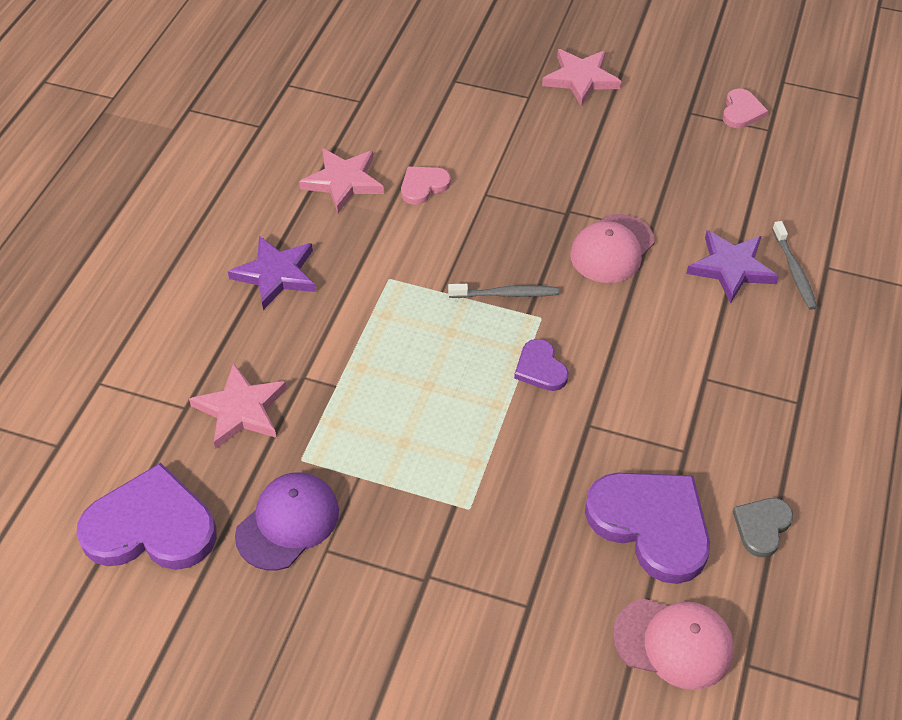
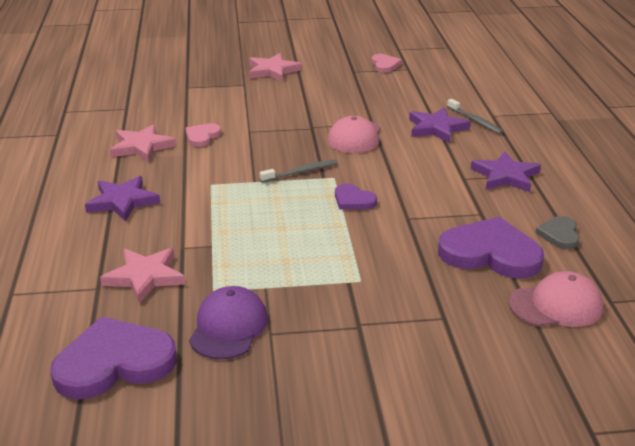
camera: 25 degrees left, 20 degrees down
none -> purple star [471,151,541,192]

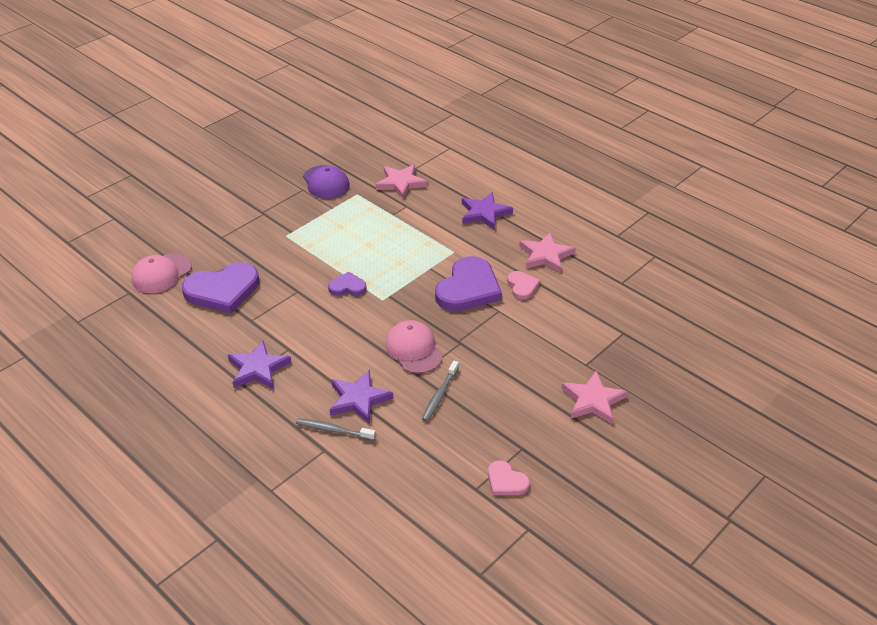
camera: 140 degrees right, 10 degrees up
purple heart [50,316,177,400] -> purple heart moved to [435,256,502,311]
grey toothbrush [260,159,338,183] -> grey toothbrush moved to [422,361,459,421]
grey heart [535,216,580,249] -> none

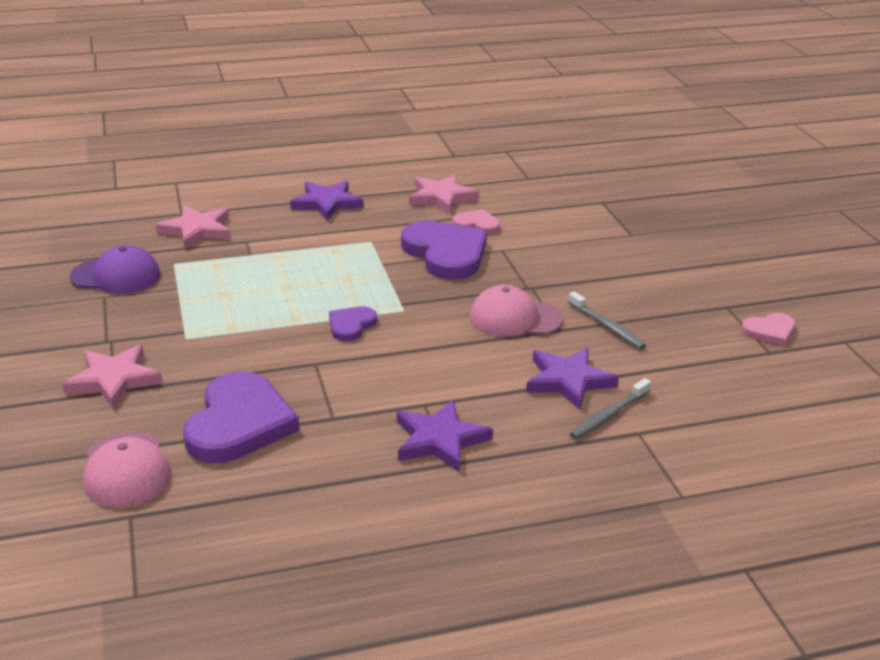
camera: 60 degrees left, 10 degrees down
pink star [561,371,628,424] -> pink star moved to [62,345,162,409]

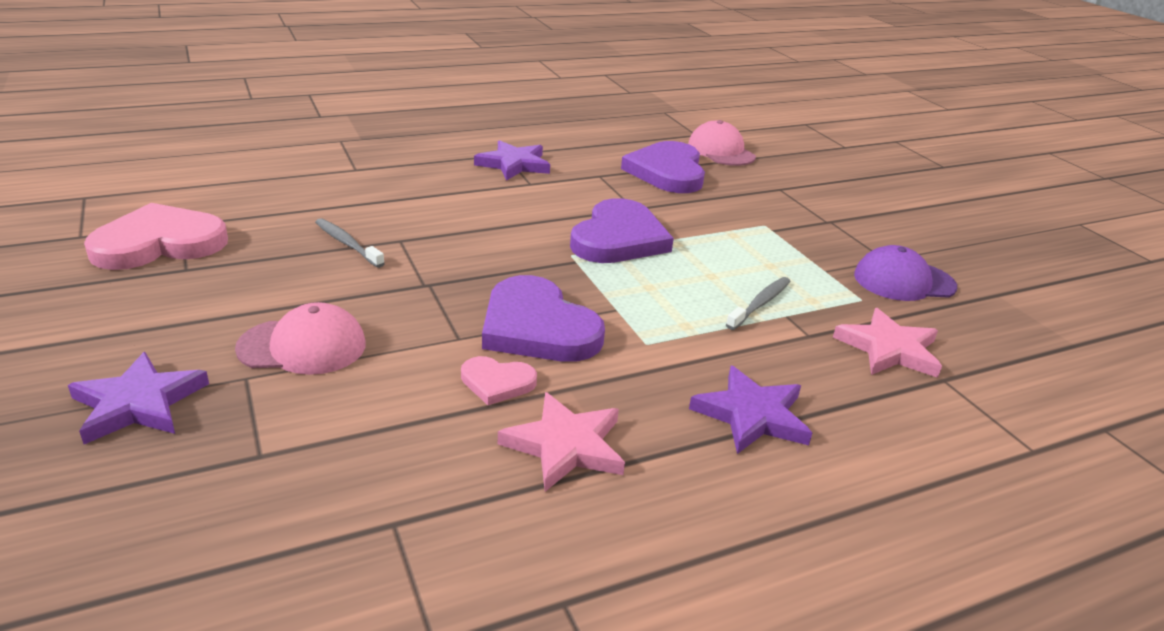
camera: 170 degrees right, 0 degrees up
pink star [62,345,162,409] -> none
purple heart [329,306,377,341] -> purple heart [570,198,674,263], size x1.99
pink cap [470,285,563,337] -> pink cap moved to [235,302,366,375]
purple star [526,347,619,410] -> purple star moved to [68,352,209,444]
grey toothbrush [570,378,651,439] -> grey toothbrush moved to [726,277,791,330]
pink heart [741,313,796,346] -> pink heart [84,203,228,270], size x1.99

